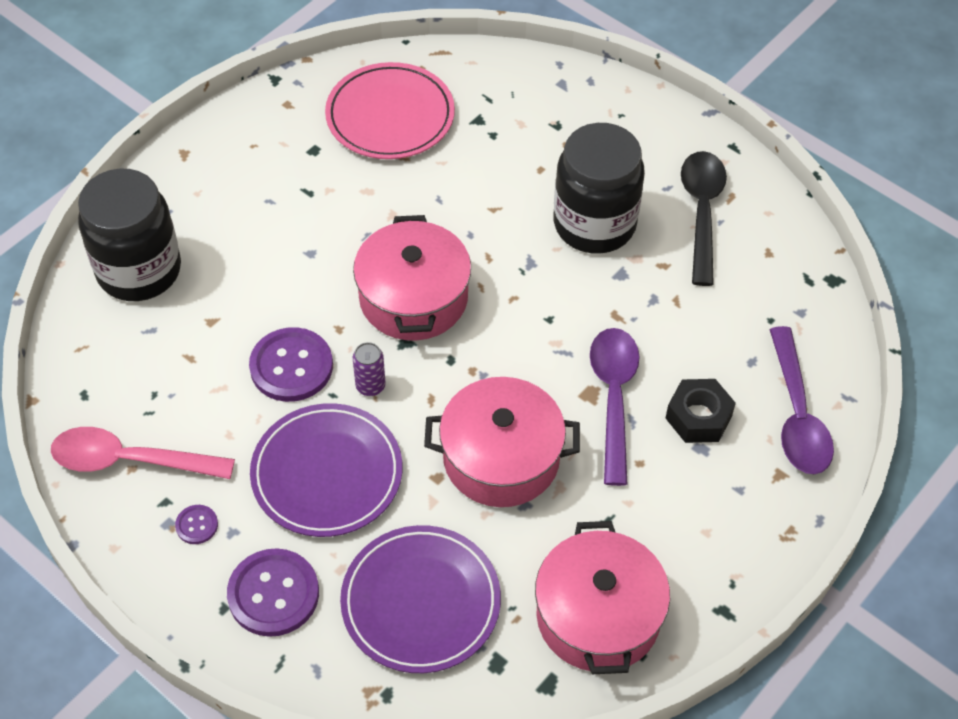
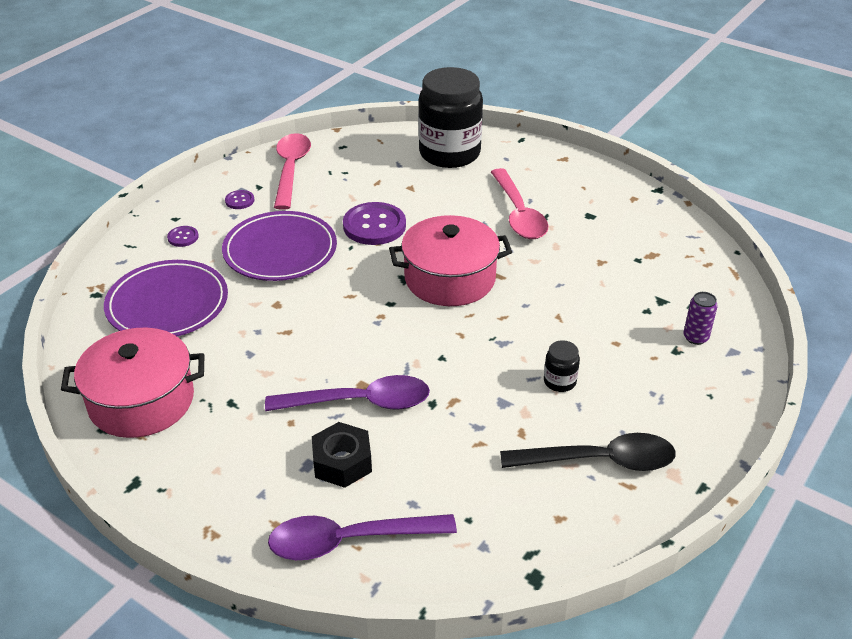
camera: 85 degrees right, 15 degrees down
purple button [227,548,319,637] -> purple button [167,226,199,247], size x0.47
pink plate [325,62,455,159] -> none
purple can [353,342,386,396] -> purple can moved to [683,292,718,345]
pink pot [424,377,580,507] -> none
black jar [553,123,645,254] -> black jar [544,340,580,392], size x0.41
none -> pink spoon [491,168,548,239]

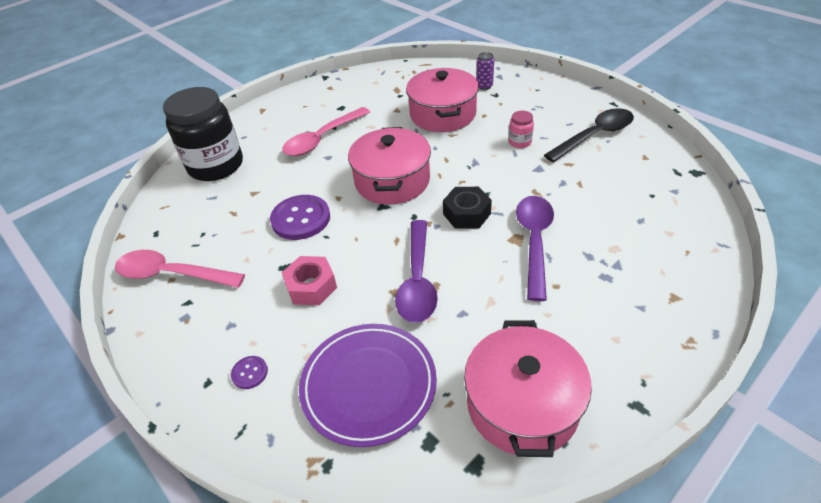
camera: 75 degrees left, 5 degrees up
purple plate [222,211,337,281] -> pink nut [281,256,337,305]
purple button [225,190,254,209] -> none
purple spoon [268,514,457,560] -> purple spoon moved to [395,220,438,323]
black nut [312,422,372,488] -> black nut moved to [443,187,492,229]
pink spoon [491,168,548,239] -> pink spoon turned 135 degrees clockwise [282,107,370,156]
black spoon [500,433,676,471] -> black spoon turned 45 degrees clockwise [544,108,634,162]
black jar [544,340,580,392] -> pink jar [509,111,534,148]
none -> pink pot [406,68,479,132]

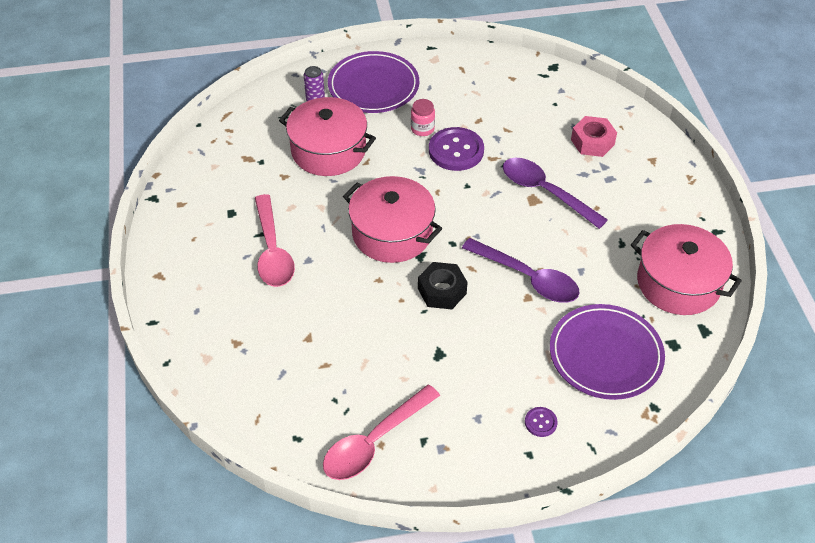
camera: 60 degrees left, 5 degrees up
black jar [163,87,243,181] -> none
purple button [270,195,330,240] -> purple button moved to [429,127,484,171]
pink nut [281,256,337,305] -> pink nut moved to [571,116,617,157]
black nut [443,187,492,229] -> black nut moved to [418,262,467,309]
black spoon [544,108,634,162] -> none
none -> purple plate [328,51,419,113]

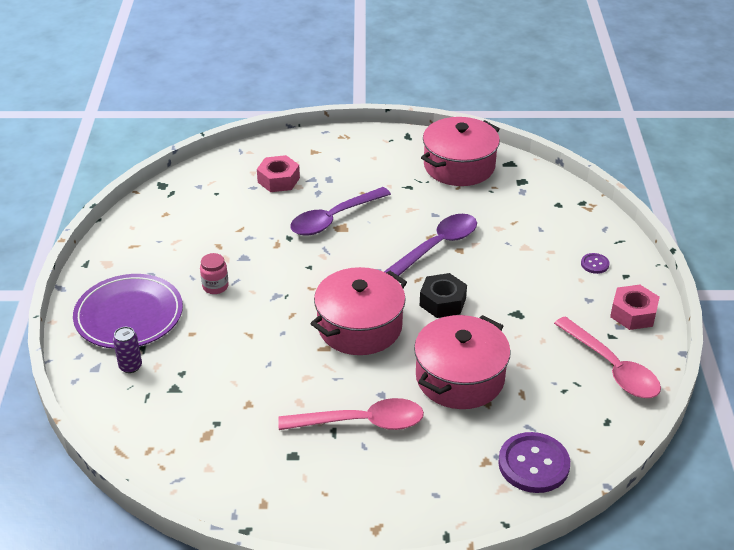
camera: 80 degrees left, 10 degrees down
pink pot [279,97,376,176] -> pink pot moved to [414,315,511,409]
purple button [429,127,484,171] -> purple button moved to [498,432,570,493]
purple plate [550,304,665,400] -> none
none -> pink nut [610,285,660,330]

